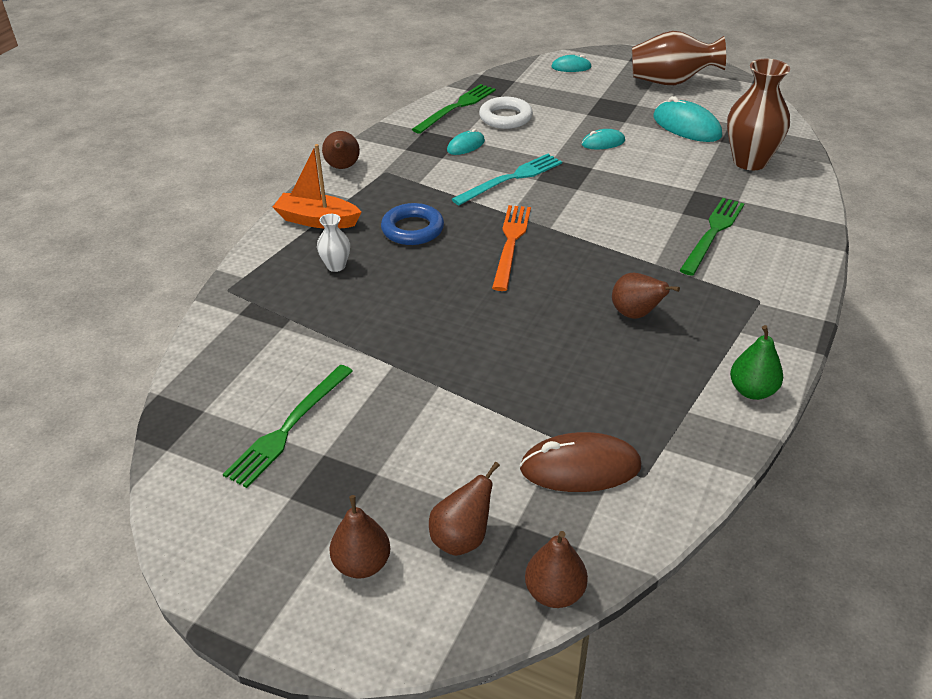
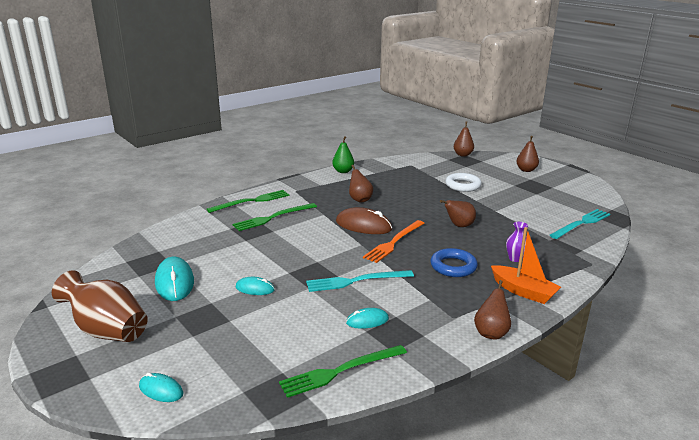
camera: 155 degrees left, 15 degrees down
green fork [223,365,353,488] -> green fork moved to [207,190,289,213]
white vase [317,214,350,272] -> purple vase [506,222,528,262]
brown pear [429,462,500,556] -> brown pear moved to [440,200,476,227]
white ring [479,97,533,129] -> white ring moved to [445,173,482,192]
brown mouse [520,432,641,492] -> brown mouse moved to [336,207,392,234]
brown vase [727,59,790,170] -> none
none -> turquoise fork [550,209,610,239]

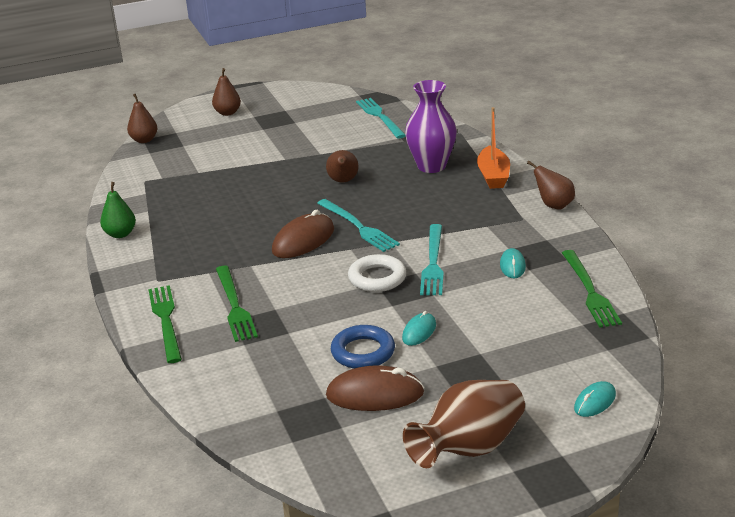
camera: 70 degrees left, 5 degrees up
turquoise mouse [155,257,194,301] -> brown mouse [326,366,424,411]
brown pear [349,165,373,202] -> none
orange fork [363,220,425,263] -> turquoise fork [317,199,400,252]
blue ring [431,248,478,277] -> blue ring moved to [331,325,395,369]
white ring [445,173,482,192] -> white ring moved to [348,254,406,292]
orange boat [491,227,561,304] -> orange boat turned 120 degrees clockwise [477,107,510,189]
purple vase [506,222,528,262] -> purple vase [405,80,457,173], size x2.05

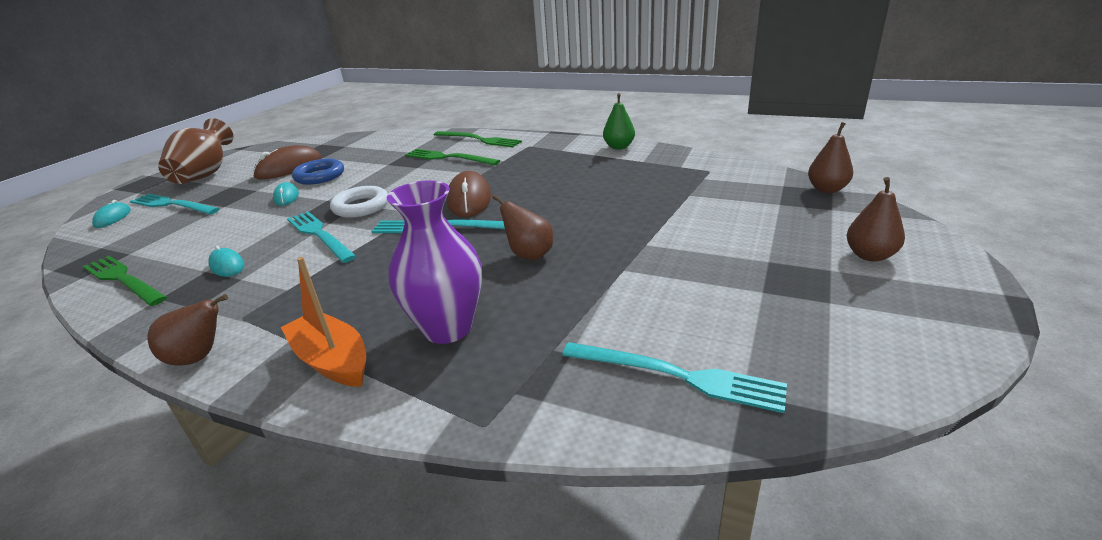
camera: 135 degrees right, 0 degrees up
none -> turquoise fork [130,194,220,215]

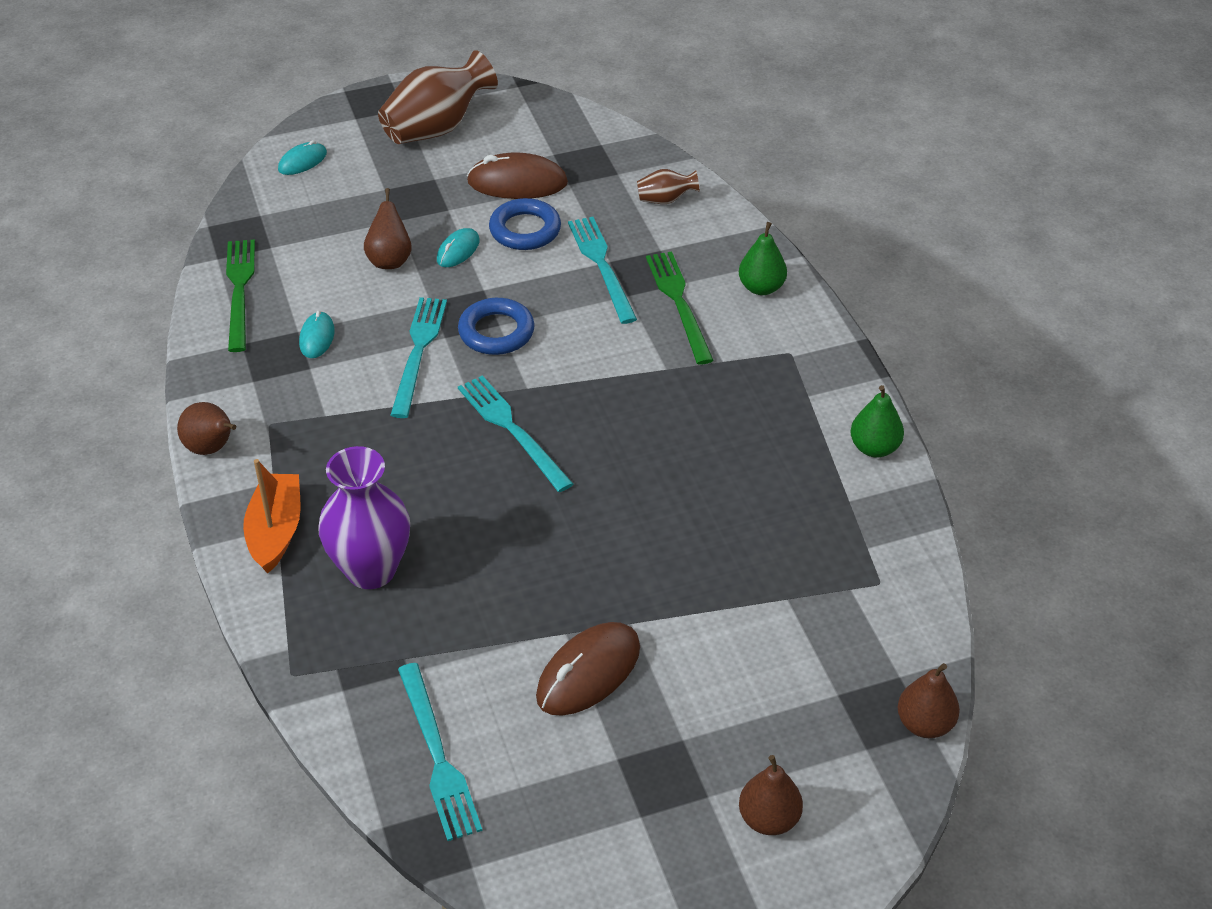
camera: 45 degrees right, 15 degrees up
turquoise fork [130,194,220,215] -> turquoise fork moved to [568,217,637,324]
white ring [330,186,388,218] -> blue ring [458,298,535,355]
green fork [434,131,522,147] -> green pear [739,222,787,295]
brown mouse [446,171,491,217] -> brown mouse moved to [536,622,640,716]
brown pear [492,195,553,260] -> brown pear moved to [364,188,412,269]
none -> brown vase [637,169,700,204]

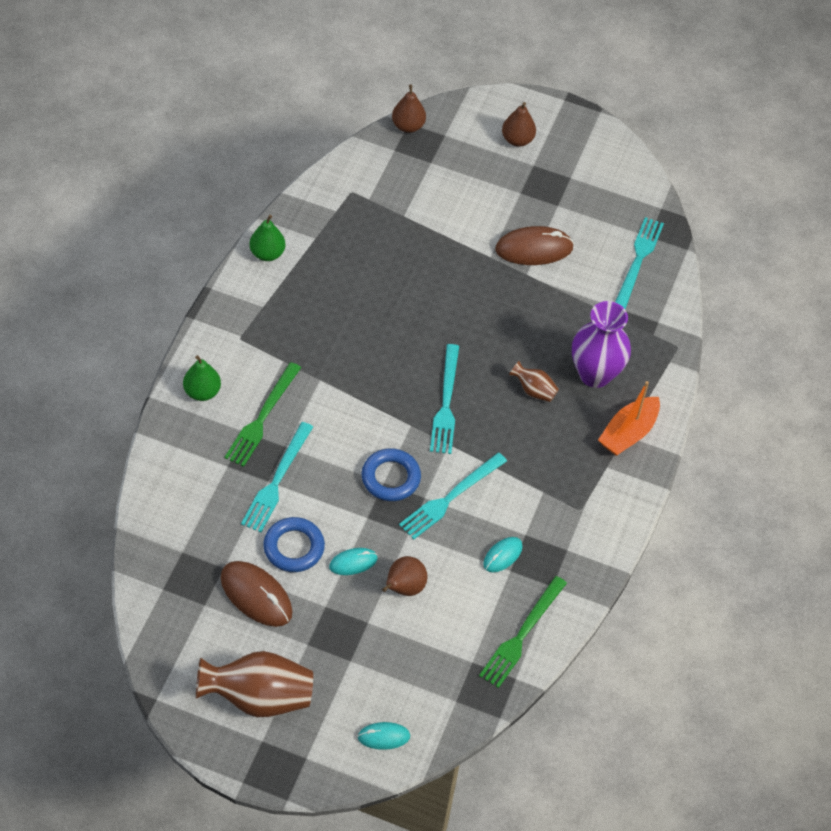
camera: 145 degrees left, 10 degrees up
brown pear [177,402,236,455] -> none
brown vase [637,169,700,204] -> brown vase moved to [509,361,559,402]

